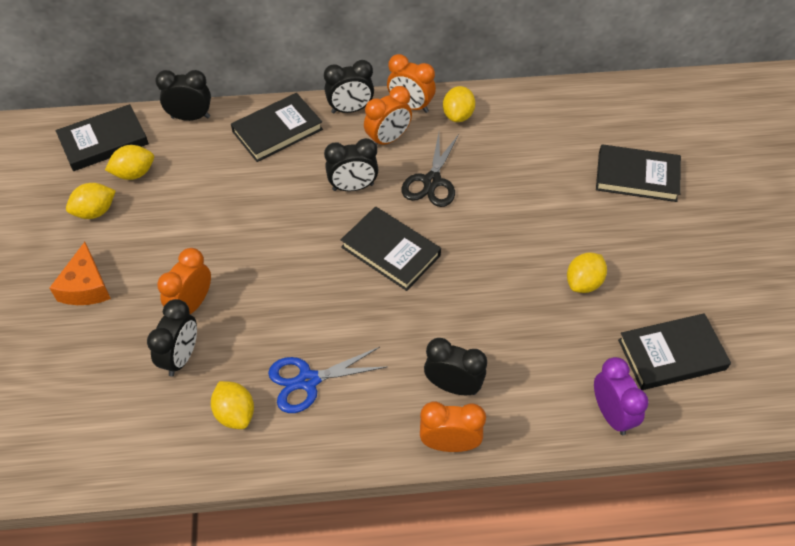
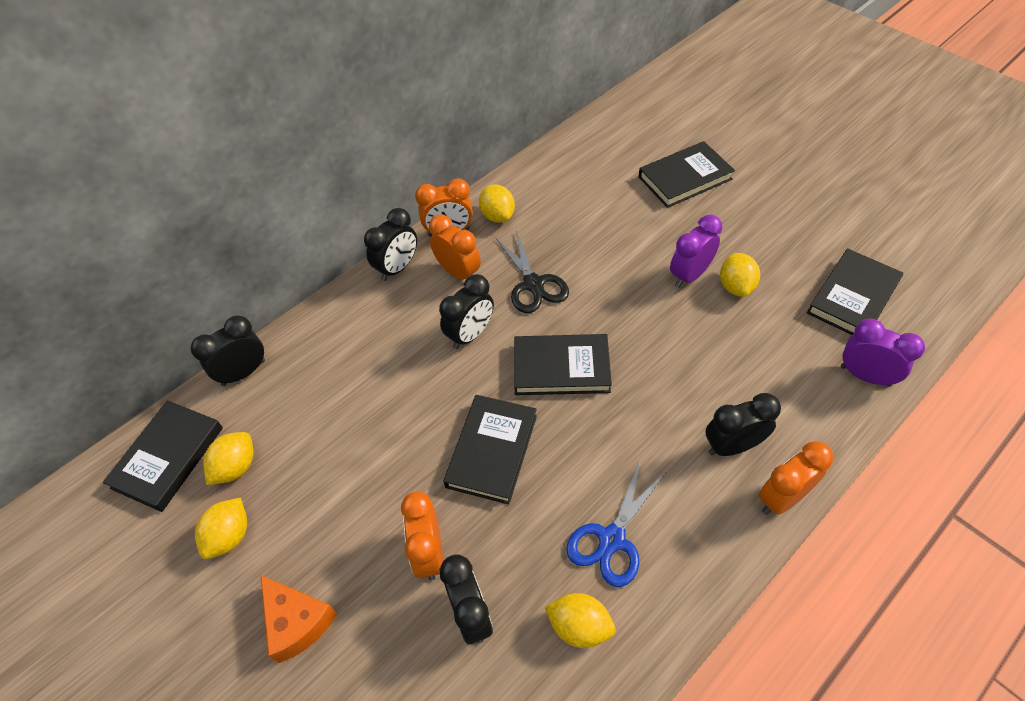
camera: 35 degrees left, 0 degrees up
black book [231,93,323,162] -> black book moved to [443,395,537,504]
orange clock [364,86,412,145] -> orange clock turned 60 degrees counterclockwise [429,214,481,280]
none -> purple clock [670,215,722,288]

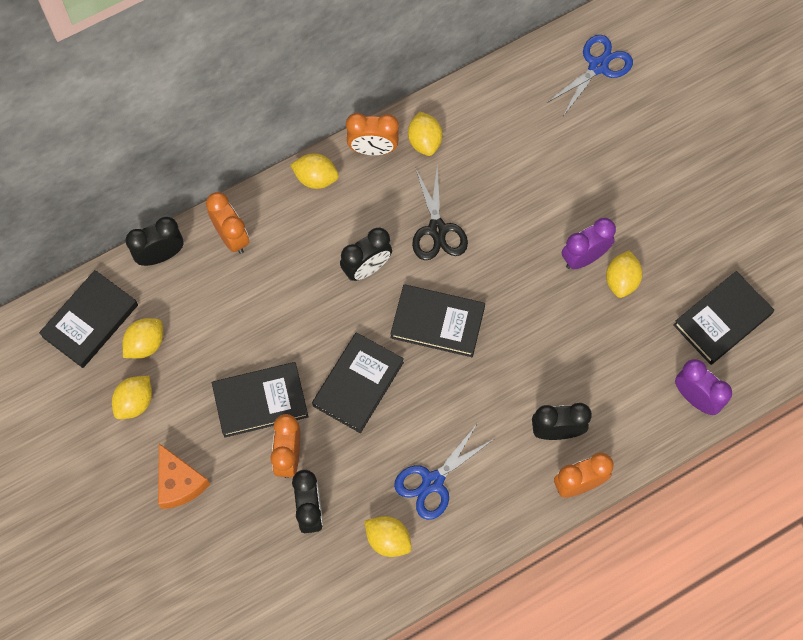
camera: 10 degrees right, 15 degrees up
black clock [364,208,417,281] -> yellow lemon [290,153,339,189]
orange clock [429,214,481,280] -> orange clock moved to [206,192,249,254]
black book [639,141,735,208] -> black book moved to [212,362,309,438]
none -> blue scissors [547,35,633,116]

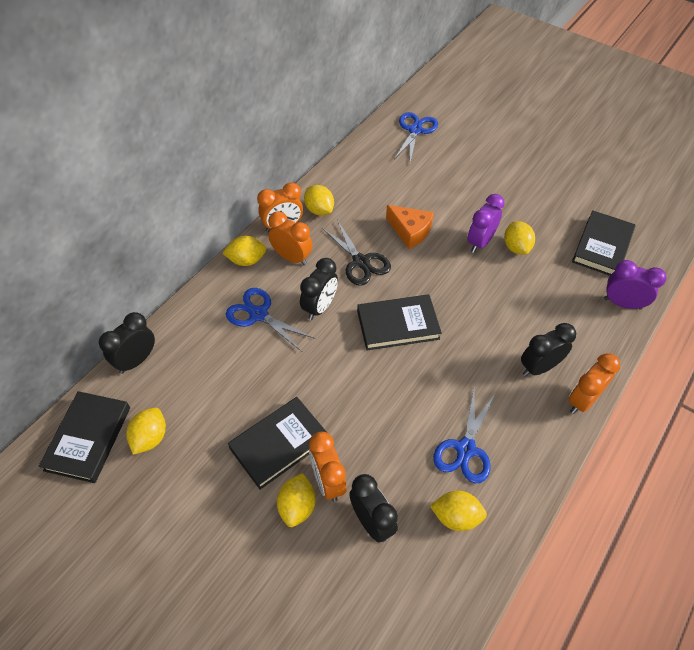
camera: 25 degrees left, 15 degrees down
yellow lemon [112,376,152,419] -> yellow lemon moved to [277,473,316,527]
orange cheese [158,444,210,509] -> orange cheese moved to [386,205,434,249]
orange clock [206,192,249,254] -> orange clock moved to [268,211,313,266]
black book [312,332,404,433] -> none
none -> blue scissors [226,288,315,352]

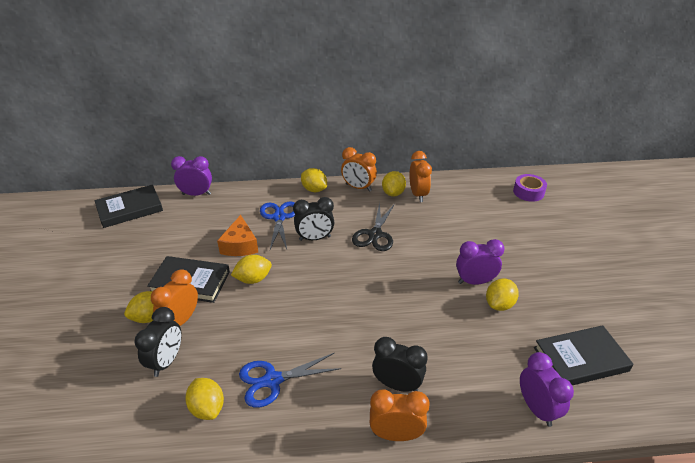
camera: 50 degrees right, 15 degrees down
black clock [99,312,155,374] -> purple clock [171,156,212,196]
yellow lemon [126,408,166,455] -> yellow lemon moved to [231,255,272,284]
orange clock [268,211,313,266] -> orange clock moved to [409,151,432,202]
black book [357,294,442,350] -> none
orange cheese [386,205,434,249] -> orange cheese moved to [217,215,258,256]
blue scissors [394,112,438,162] -> purple tape [513,174,547,202]

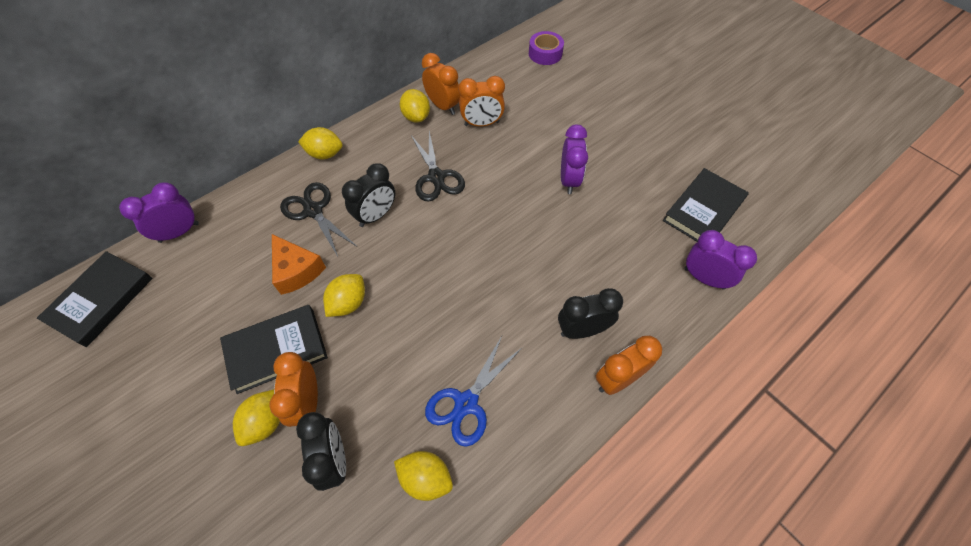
camera: 35 degrees left, 20 degrees up
blue scissors [260,202,295,249] -> black scissors [280,182,356,257]
orange clock [341,147,377,191] -> orange clock moved to [458,76,505,126]
purple clock [456,239,505,285] -> purple clock turned 135 degrees clockwise [561,125,588,194]
yellow lemon [486,278,519,311] -> none

